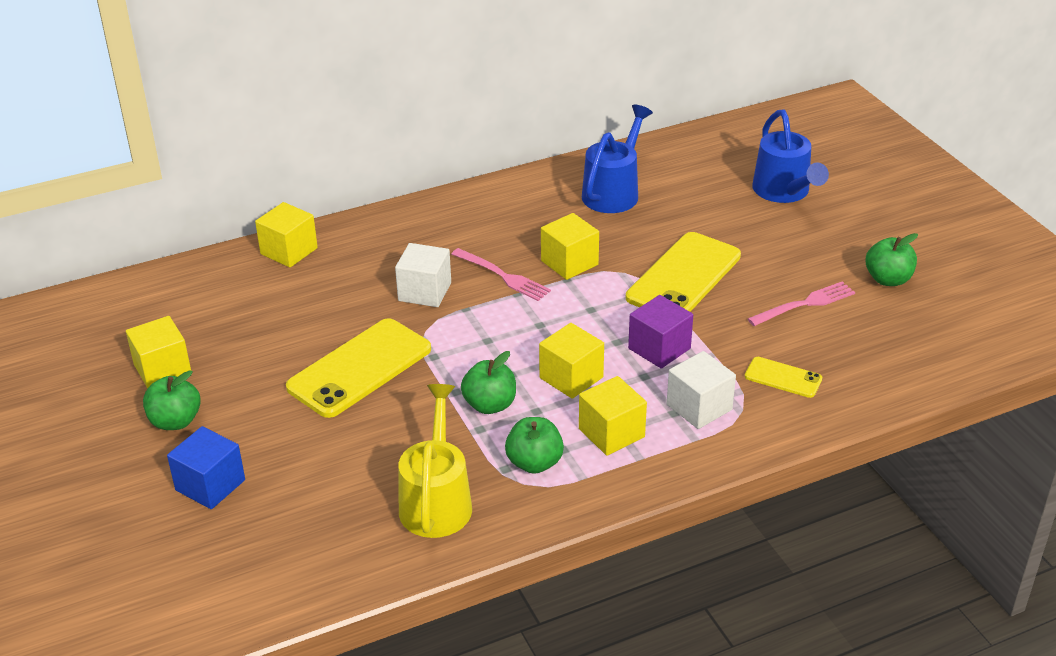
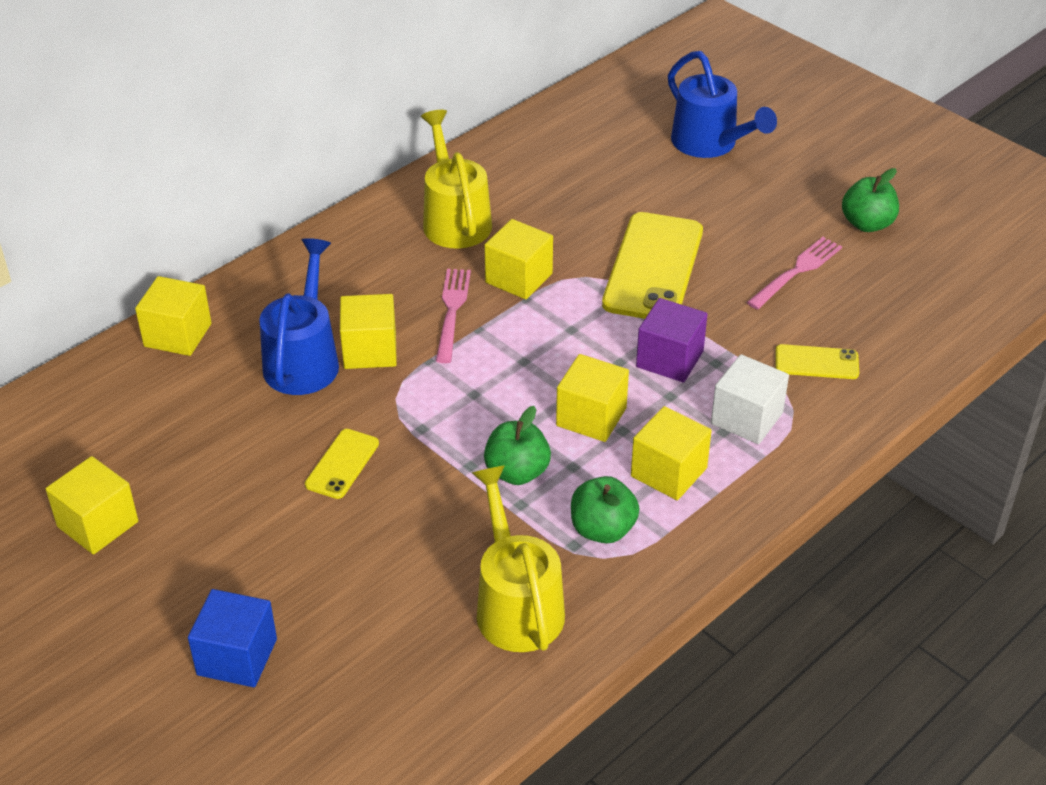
camera: 20 degrees left, 5 degrees up
green apple [143,370,201,430] -> none
yellow phone [286,318,431,418] -> yellow phone [305,429,379,499], size x0.50
white cube [395,243,451,307] -> yellow cube [340,294,397,369]
pink fork [451,248,551,301] -> pink fork turned 105 degrees counterclockwise [436,269,471,363]
blue watering can [582,105,653,213] -> blue watering can moved to [259,238,339,395]
none -> yellow watering can [421,110,492,249]

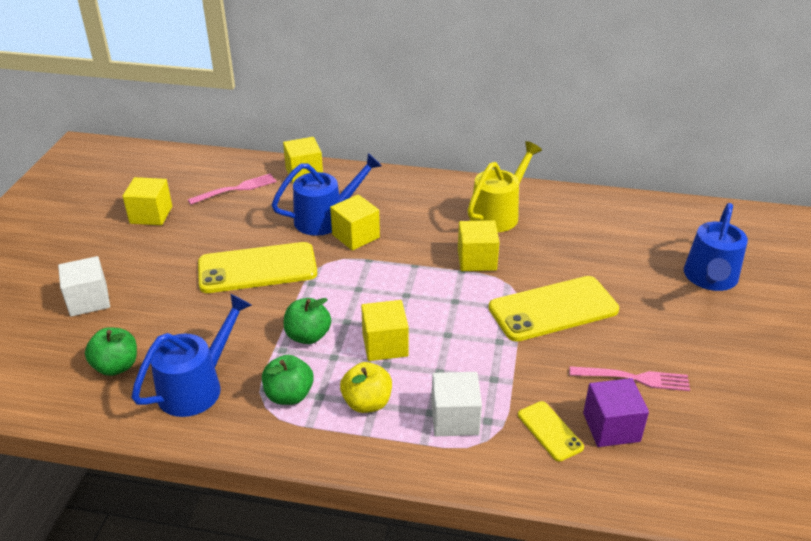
camera: 55 degrees right, 5 degrees down
blue cube [188,589,277,687] -> white cube [58,256,110,317]
yellow phone [305,429,379,499] -> yellow phone [198,242,317,293], size x2.01
pink fork [436,269,471,363] -> pink fork moved to [188,174,277,204]
yellow watering can [472,465,565,652] -> blue watering can [132,294,252,417]
yellow cube [631,406,712,500] -> yellow apple [340,362,392,413]
purple cube [636,298,707,382] -> purple cube moved to [583,378,649,447]
green apple [842,168,899,232] -> green apple moved to [85,327,137,376]

